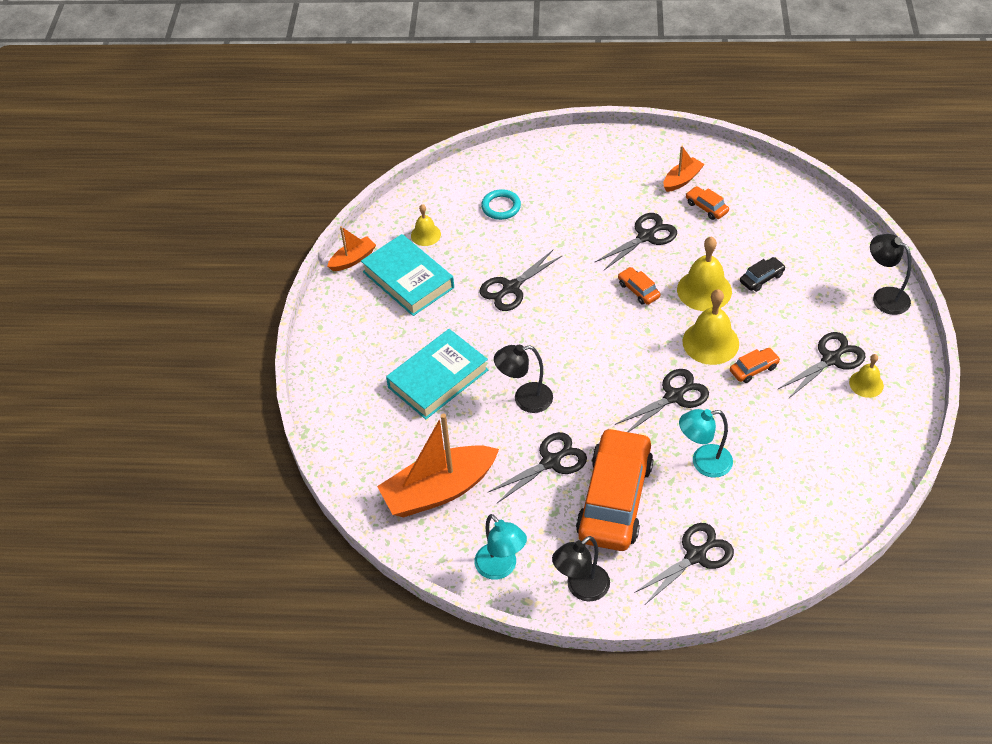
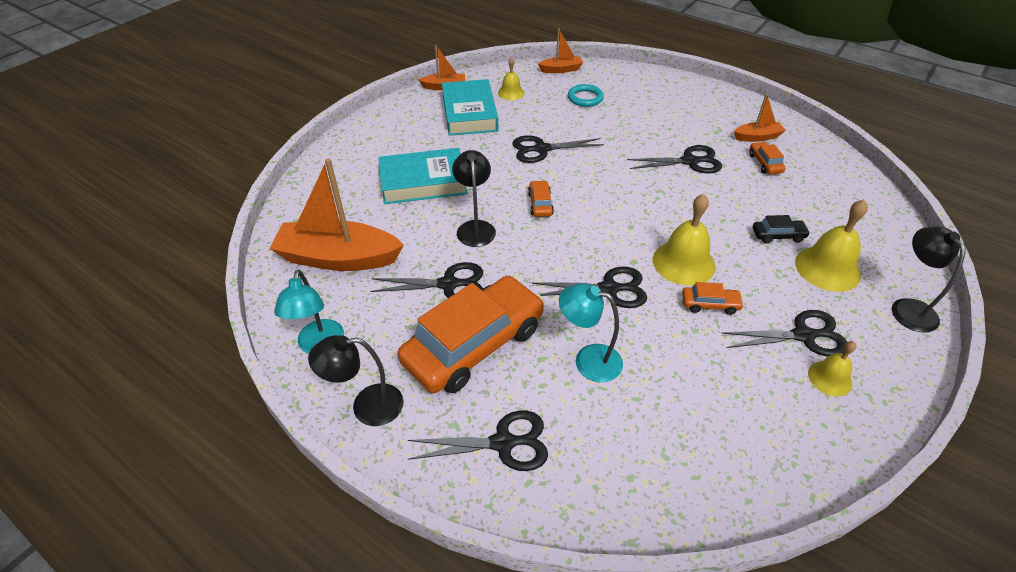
camera: 30 degrees right, 5 degrees down
black lamp [494,345,553,413] -> black lamp turned 60 degrees clockwise [452,150,496,247]
orange car [618,267,660,305] -> orange car moved to [528,180,554,217]
yellow bell [677,236,732,311] -> yellow bell moved to [795,199,868,292]
none -> orange boat [538,29,583,73]

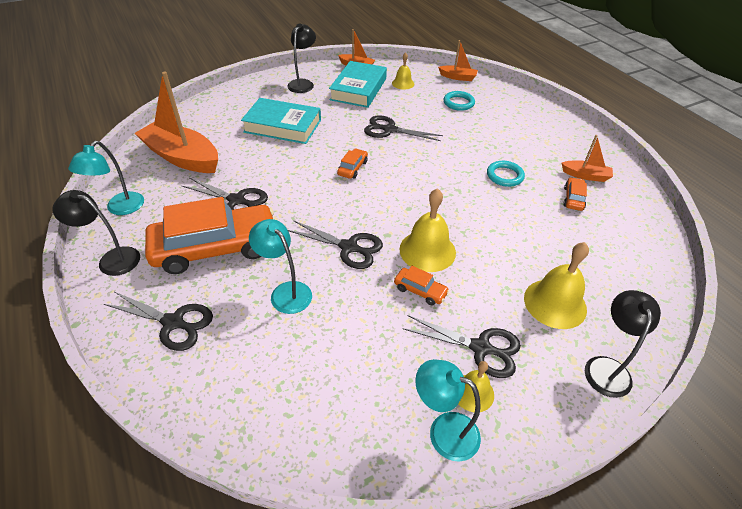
camera: 25 degrees right, 0 degrees up
black lamp [452,150,496,247] -> black lamp moved to [287,23,316,93]
black scissors [627,145,722,173] -> turquoise ring [487,161,525,187]
black car [753,215,810,244] -> none
none -> turquoise lamp [415,359,481,462]

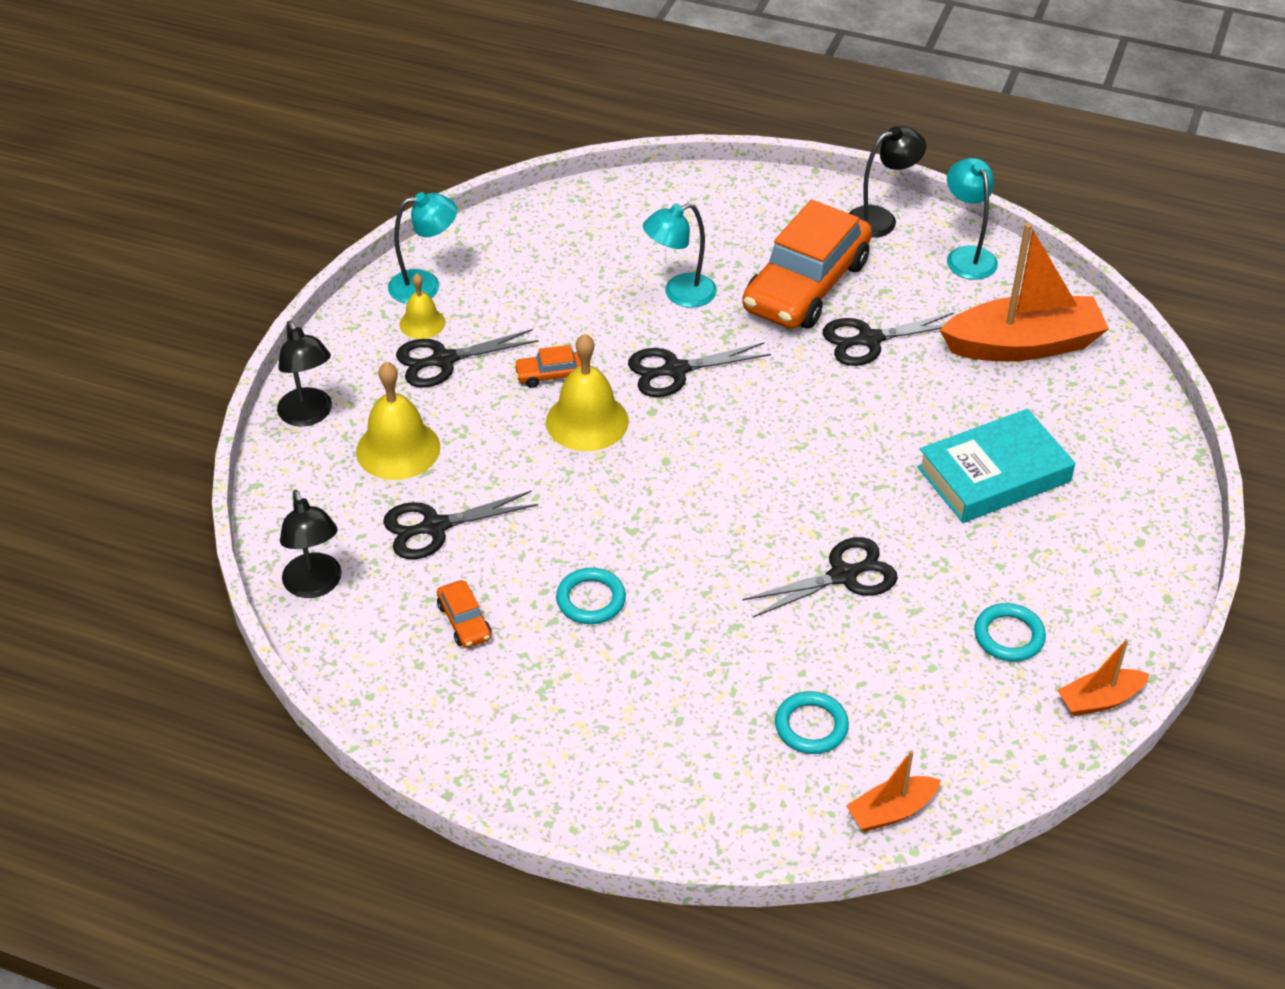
camera: 140 degrees right, 0 degrees up
black scissors [104,292,213,351] -> black scissors moved to [383,491,538,559]
turquoise lamp [249,219,312,314] -> turquoise lamp turned 150 degrees clockwise [643,203,717,307]
black lamp [287,23,316,93] -> black lamp moved to [280,490,342,598]
turquoise book [329,61,387,108] -> turquoise ring [974,603,1046,661]
orange car [337,148,368,179] -> none
yellow bell [392,52,414,90] -> none
orange boat [561,135,613,182] -> none

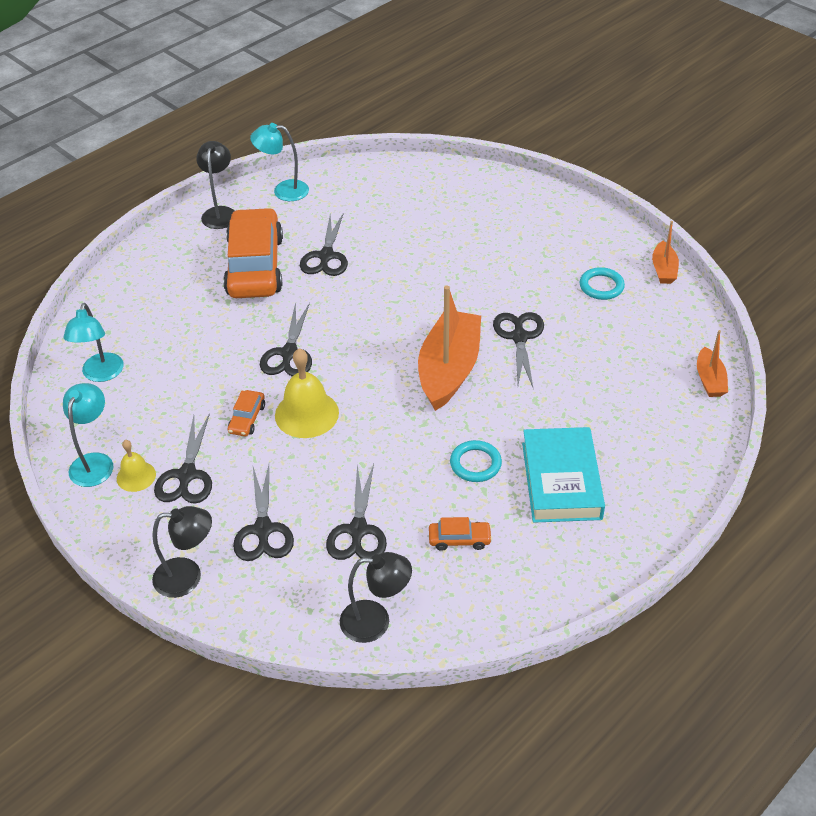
camera: 65 degrees left, 0 degrees up
yellow bell [356,362,440,480] -> black scissors [233,465,294,561]
turquoise lamp [643,203,717,307] -> turquoise lamp moved to [64,303,124,382]
orange car [742,200,872,329] -> orange car turned 150 degrees counterclockwise [223,208,283,298]
turquoise ring [775,691,849,754] -> none
turquoise book [917,409,1075,523] -> turquoise book moved to [522,427,605,523]
orange boat [940,223,1109,362] -> orange boat moved to [418,286,481,411]

